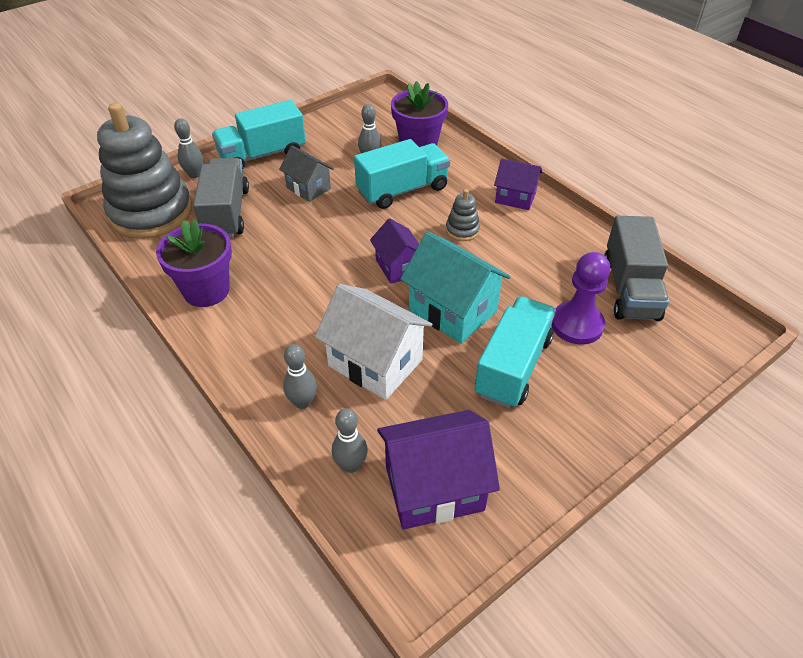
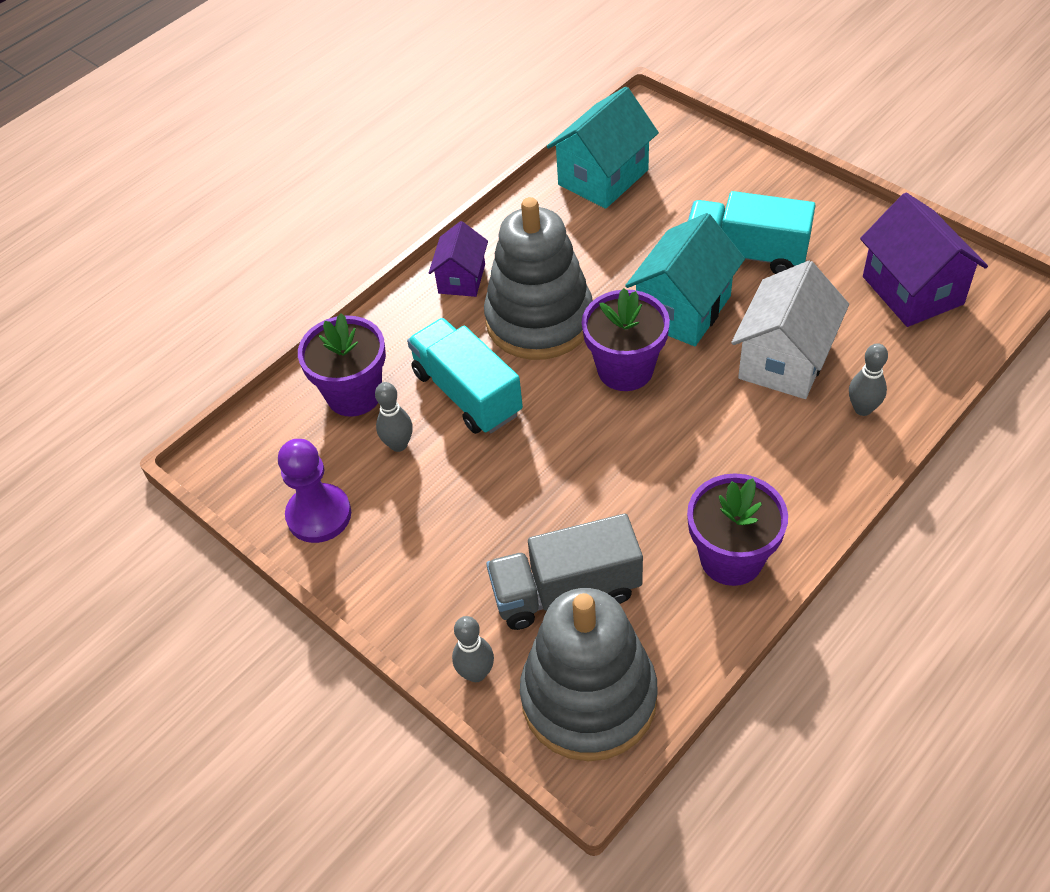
camera: 95 degrees left, 5 degrees up
turquoise truck [212,100,306,169] -> none
grey house [279,145,334,202] -> none
grey bowling pin [332,409,368,473] -> none
purple house [370,218,419,284] -> purple flower pot [582,288,670,391]
grey stacking toy [446,189,480,241] -> grey stacking toy [484,197,593,360], size x2.47
purple pawn [552,252,610,345] -> purple pawn moved to [278,439,351,543]
grey truck [604,216,669,321] -> turquoise house [547,87,659,209]

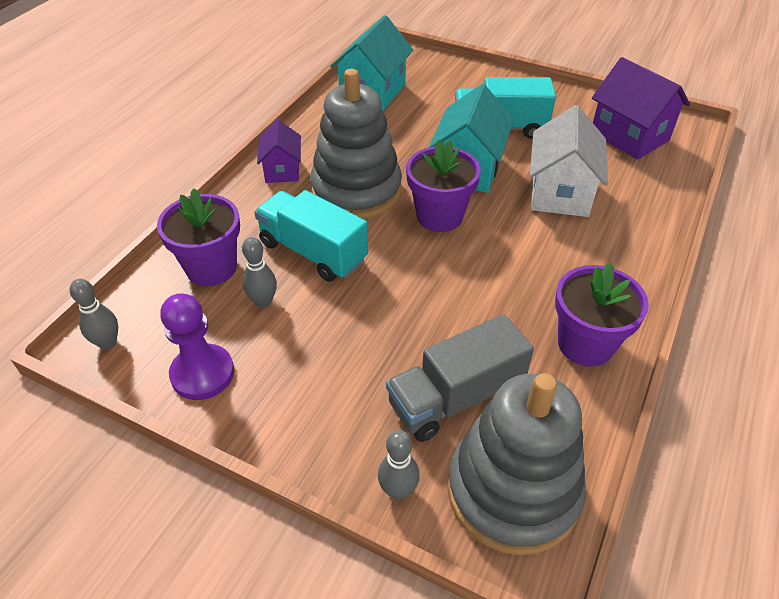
camera: 20 degrees left, 5 degrees down
grey bowling pin [849,343,888,416] -> grey bowling pin moved to [70,279,118,350]

